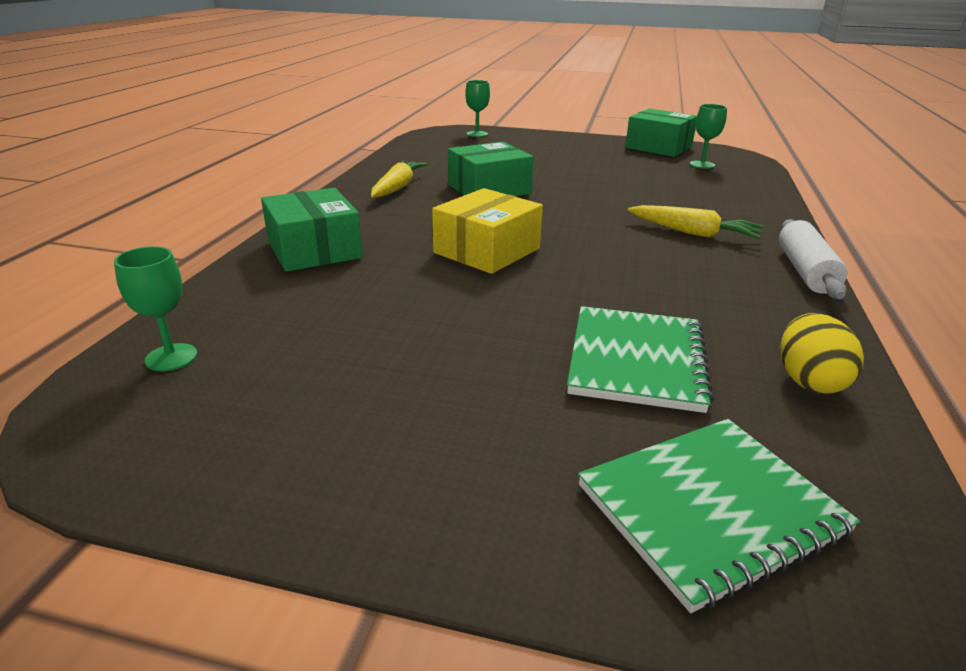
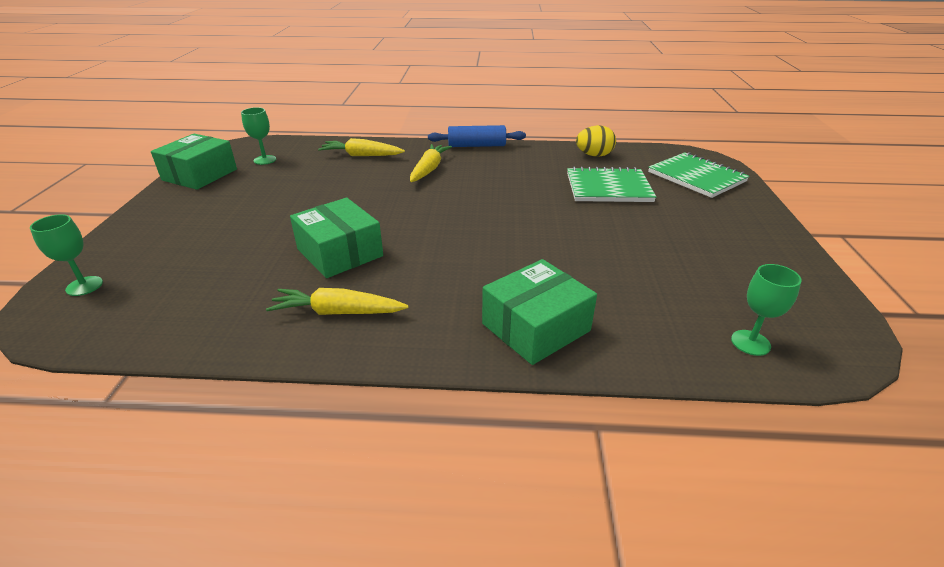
camera: 100 degrees left, 5 degrees up
yellow box [432,188,543,274] -> none
white rolling pin [779,219,848,299] -> blue rolling pin [428,125,526,147]
none -> yellow carrot [318,138,405,156]

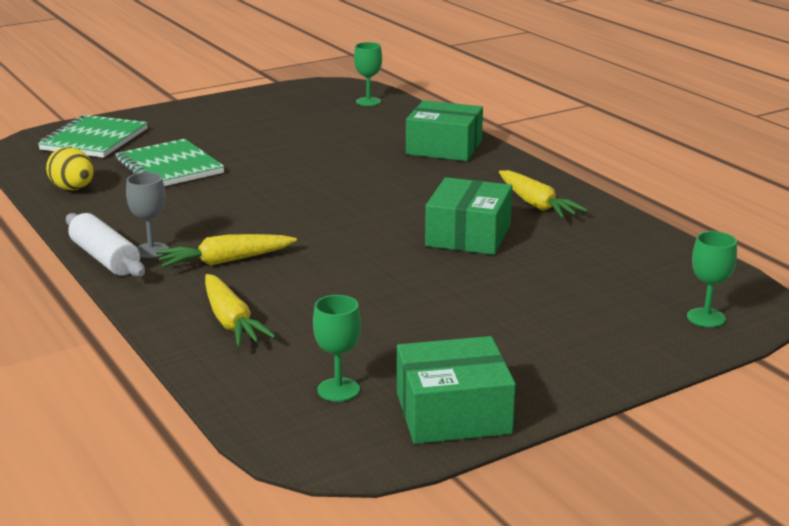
camera: 125 degrees left, 10 degrees down
blue rolling pin [428,125,526,147] -> white rolling pin [66,213,145,277]
none -> grey goblet [126,172,169,258]

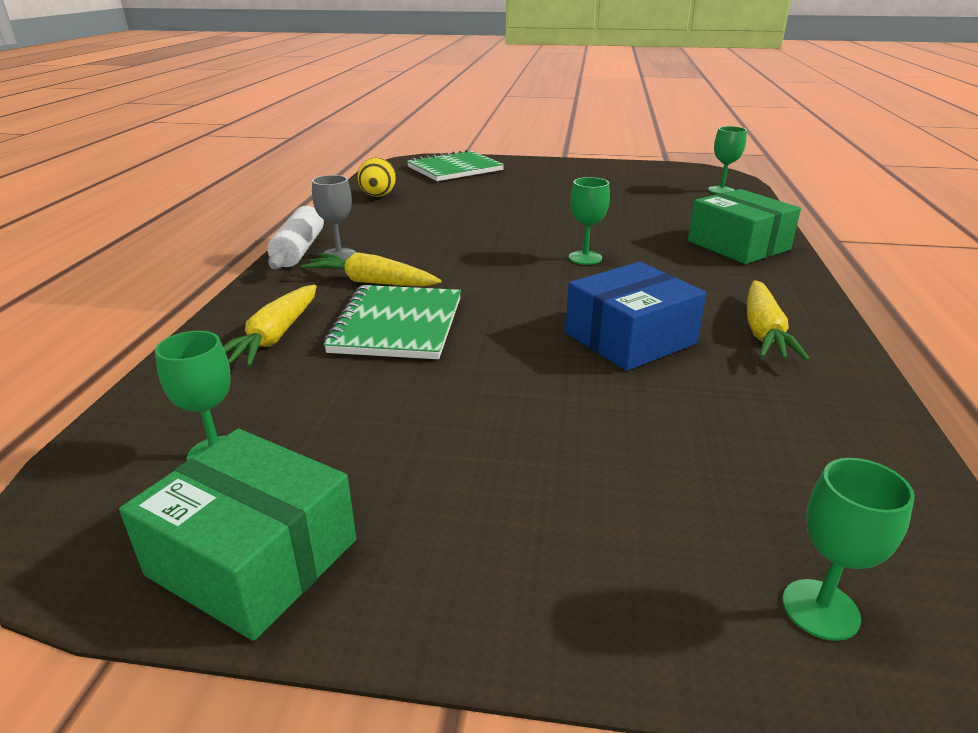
camera: 40 degrees right, 5 degrees up
green notebook [115,139,225,186] -> green notebook moved to [323,285,461,359]
green box [425,177,512,255] -> blue box [565,262,707,371]
none -> green goblet [569,177,610,265]

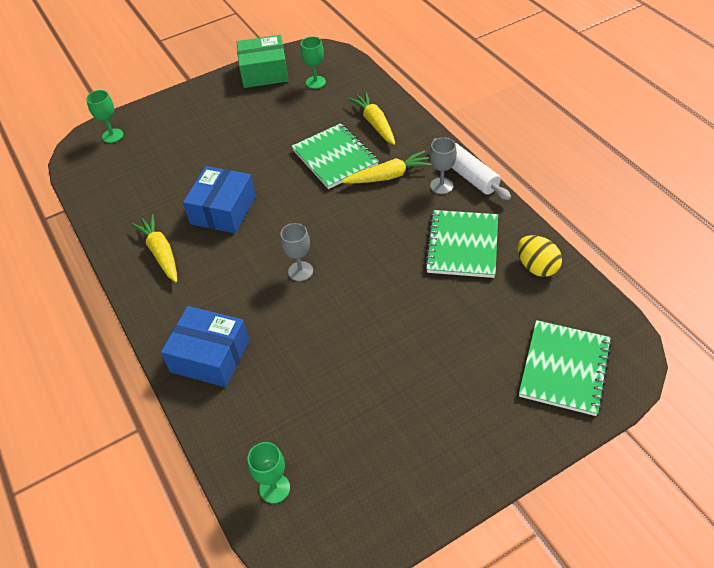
camera: 145 degrees right, 20 degrees up
green goblet [569,177,610,265] -> grey goblet [280,223,313,281]
green box [688,189,801,264] -> blue box [161,306,249,387]
none -> green notebook [425,210,498,278]

